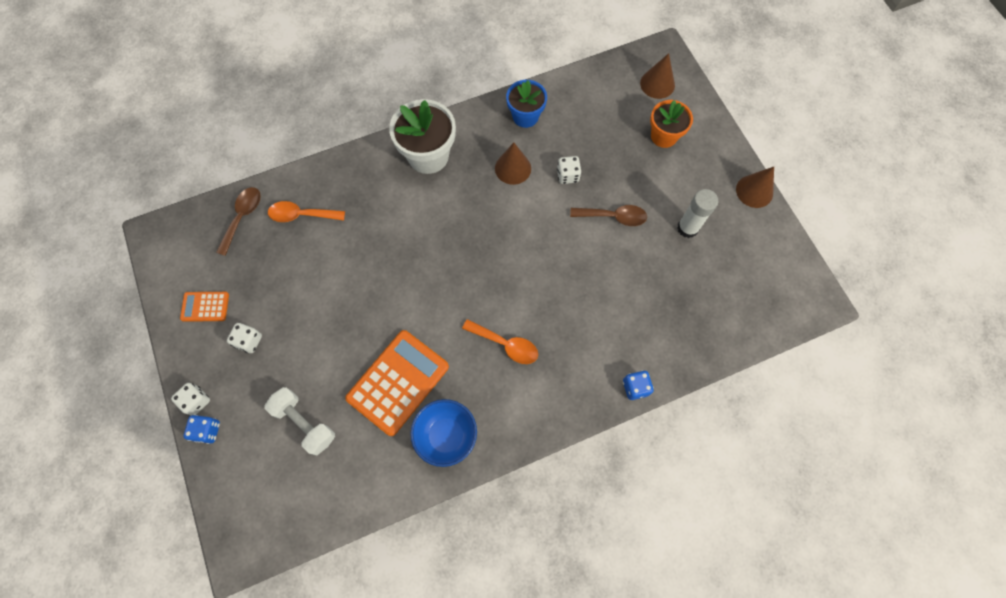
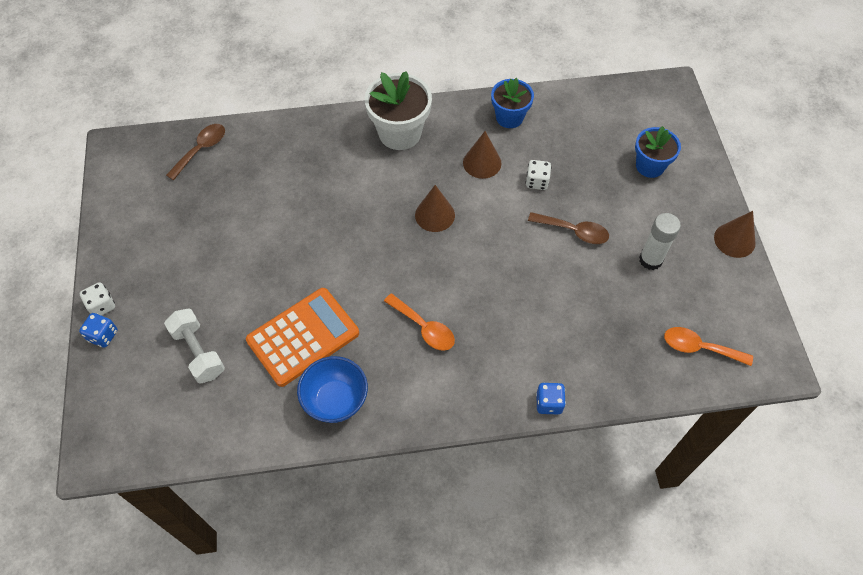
camera: 15 degrees right, 10 degrees down
orange calculator [180,292,229,322] -> none
white dice [227,323,262,353] -> none
orange spoon [268,201,345,222] -> orange spoon moved to [664,327,753,366]
brown cone [640,53,675,99] -> brown cone moved to [415,185,455,232]
orange flower pot [650,100,693,148] -> blue flower pot [635,126,681,178]

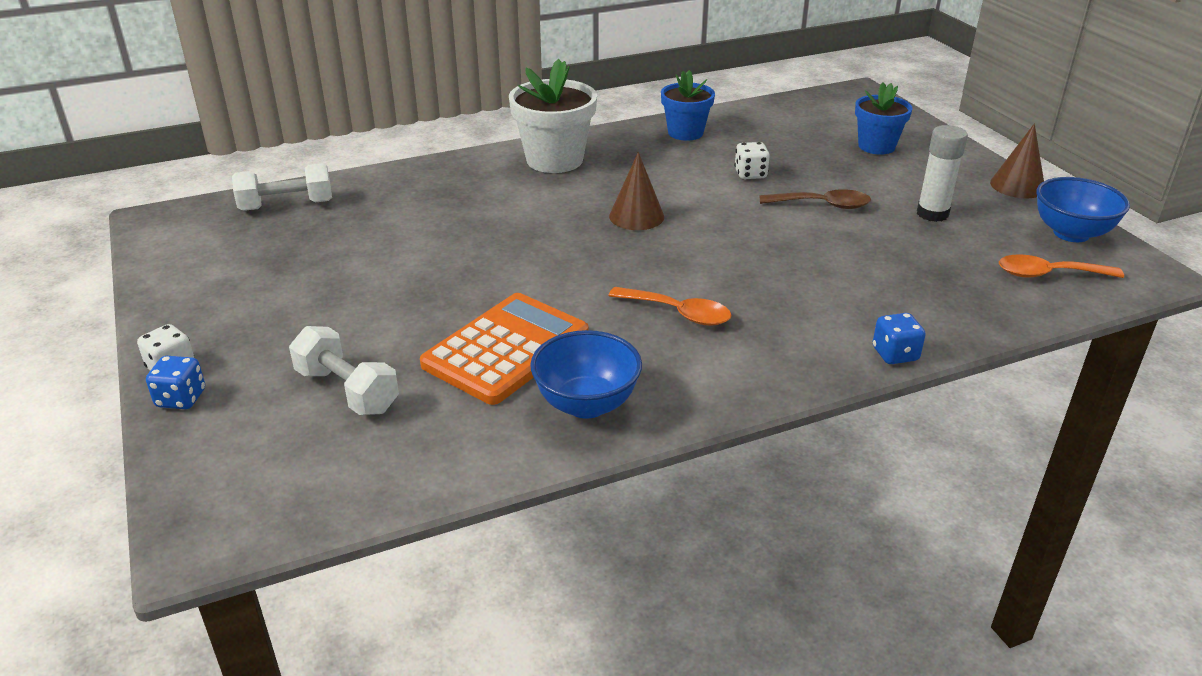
camera: 15 degrees left, 25 degrees down
brown spoon [166,124,225,180] -> white dumbbell [232,163,332,211]
brown cone [463,131,501,179] -> none
none -> blue bowl [1036,177,1130,242]

